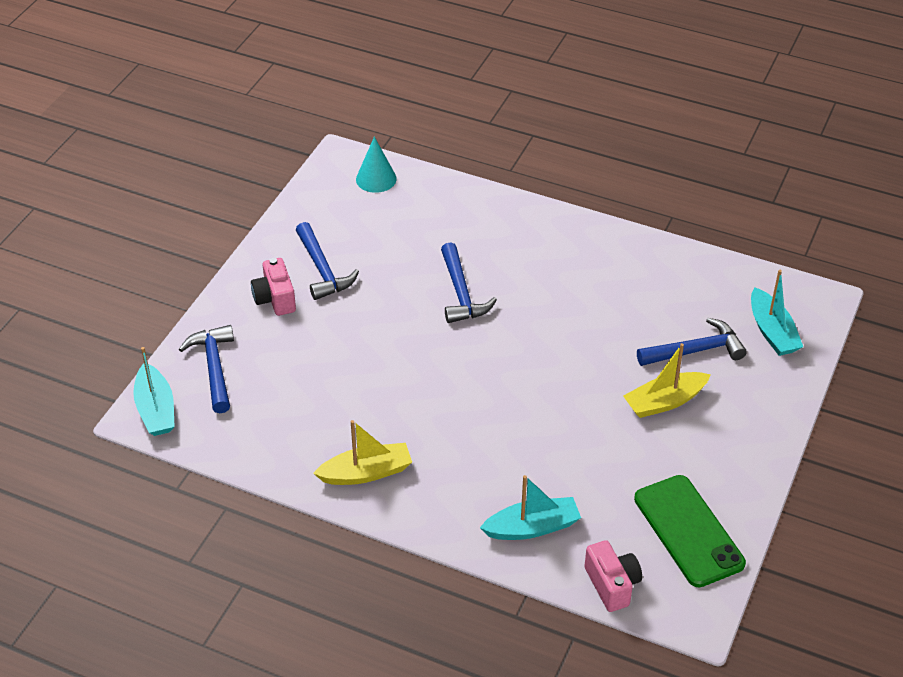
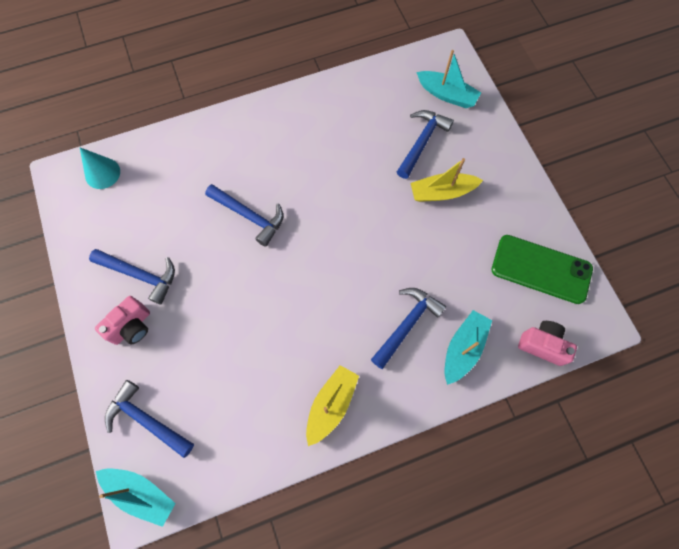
camera: 45 degrees left, 25 degrees up
pink camera [251,258,296,316] -> pink camera turned 75 degrees counterclockwise [95,296,150,345]
yellow boat [623,343,711,418] -> yellow boat turned 60 degrees clockwise [411,158,483,202]
none -> blue hammer [371,288,447,369]

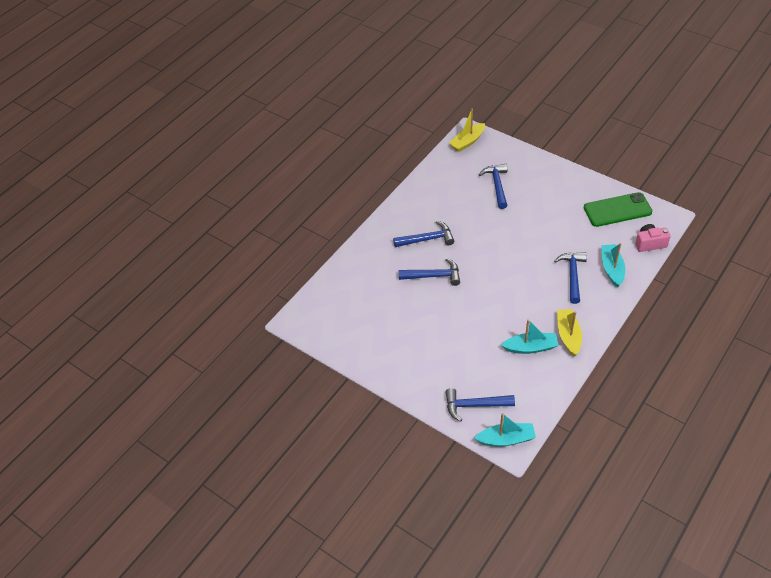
camera: 30 degrees left, 20 degrees down
turquoise cone [80,147,120,189] -> none
blue hammer [89,249,175,305] -> blue hammer moved to [393,221,454,247]
pink camera [95,296,150,345] -> none
yellow boat [411,158,483,202] -> yellow boat moved to [449,109,485,152]
turquoise boat [416,50,481,108] -> turquoise boat moved to [501,319,559,354]

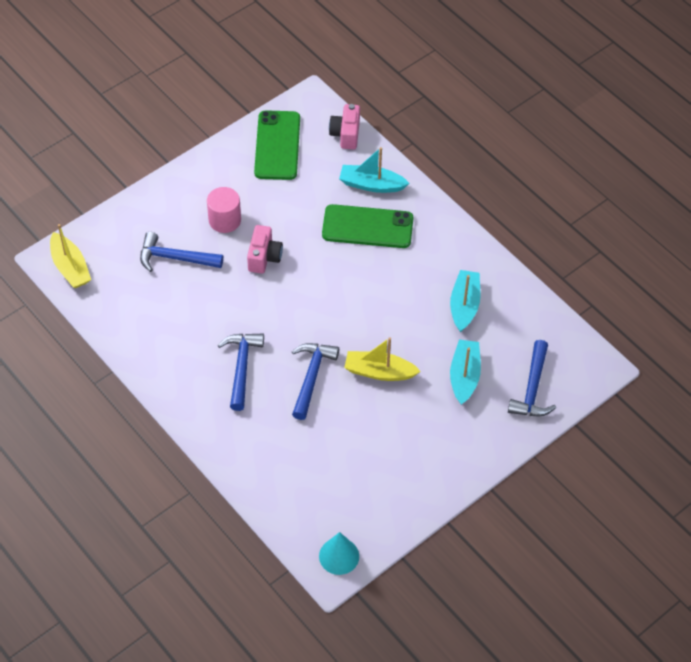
camera: 80 degrees left, 5 degrees up
turquoise boat [474,413,536,447] -> turquoise boat moved to [450,340,481,405]
blue hammer [554,252,587,304] -> green phone [322,204,414,248]
yellow boat [557,309,582,356] -> yellow boat moved to [344,337,421,381]
none -> pink cylinder [207,187,241,233]
none -> pink camera [247,225,283,273]
none -> turquoise cone [319,532,359,575]

